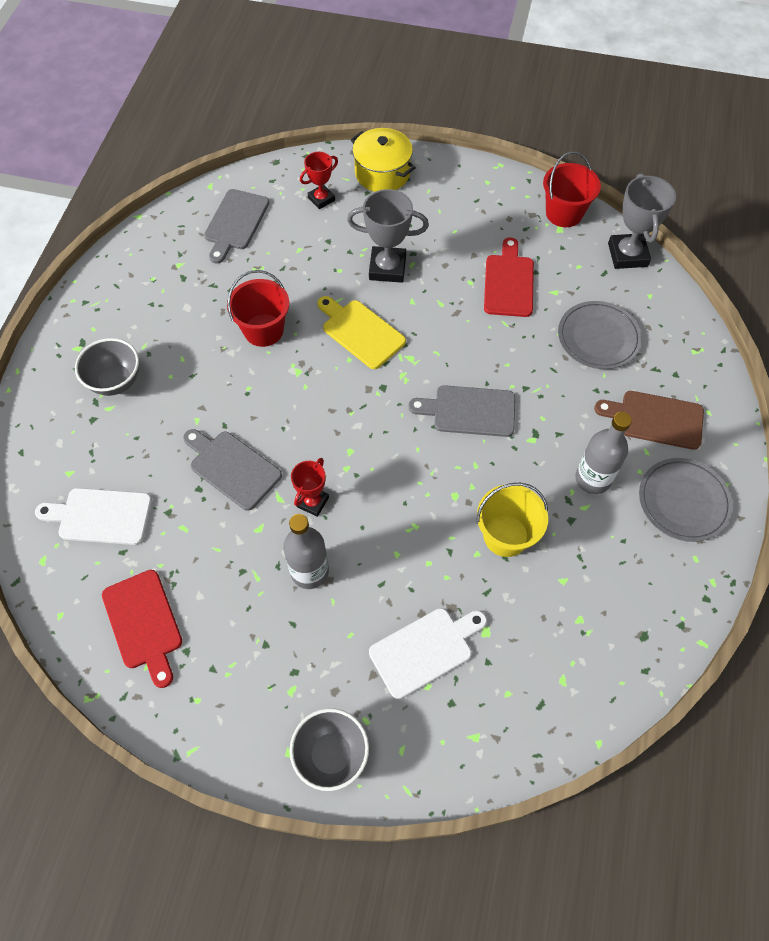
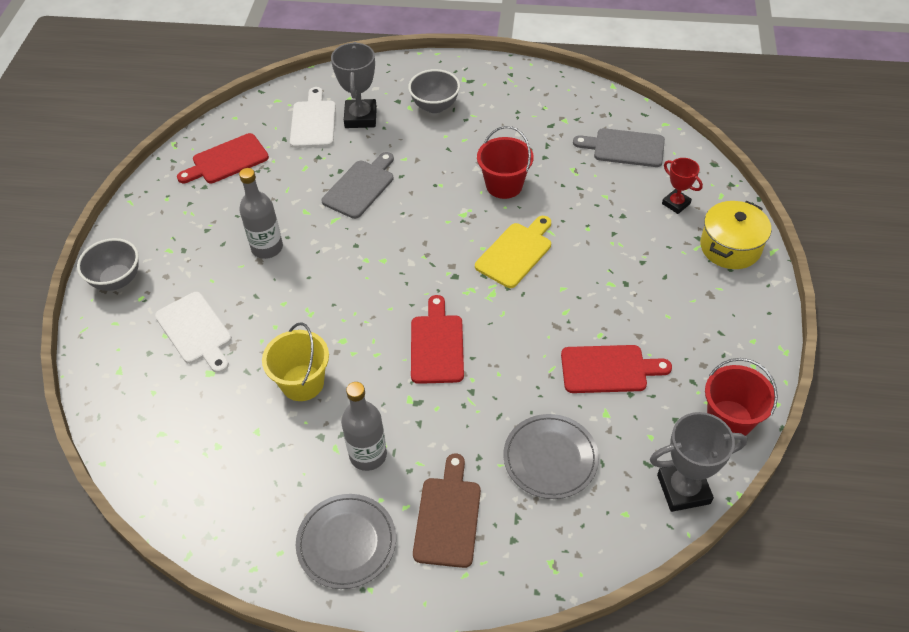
camera: 85 degrees right, 10 degrees down
red trophy [291,458,329,517] -> none
grey trophy [347,189,429,283] -> grey trophy moved to [331,42,377,128]
grey cutting board [408,385,515,437] -> red cutting board [411,295,464,384]

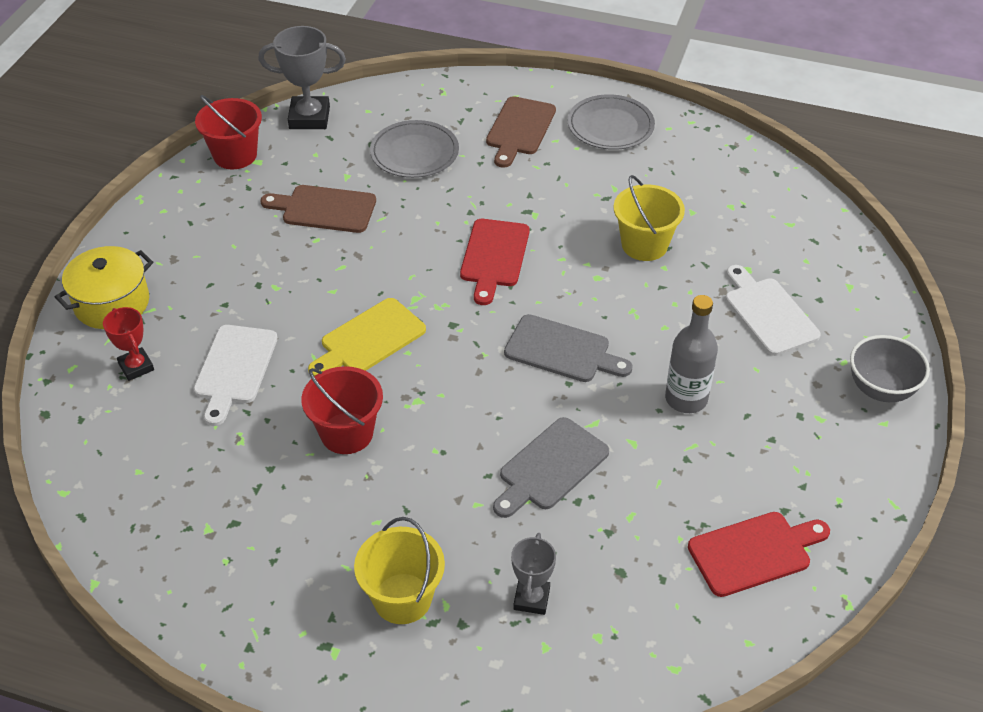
camera: 170 degrees left, 5 degrees down
white cutting board [290,87,336,148] -> white cutting board moved to [194,325,278,426]
grey trophy [331,42,377,128] -> grey trophy [511,533,556,615], size x0.61
grey bottle [341,382,387,471] -> none
grey bowl [408,69,460,113] -> yellow bucket [354,517,445,624]
red cutting board [561,345,672,393] -> brown cutting board [261,185,376,233]
grey cutting board [573,128,665,167] -> grey cutting board moved to [504,314,633,382]

